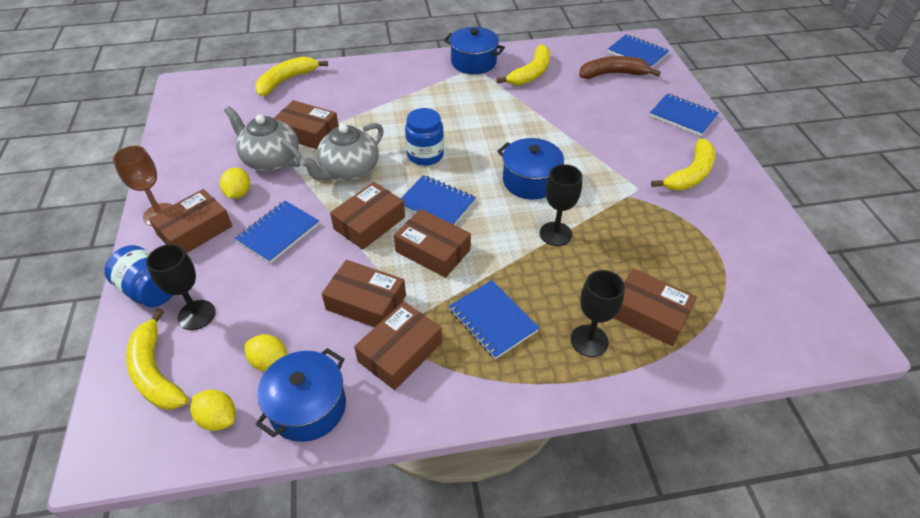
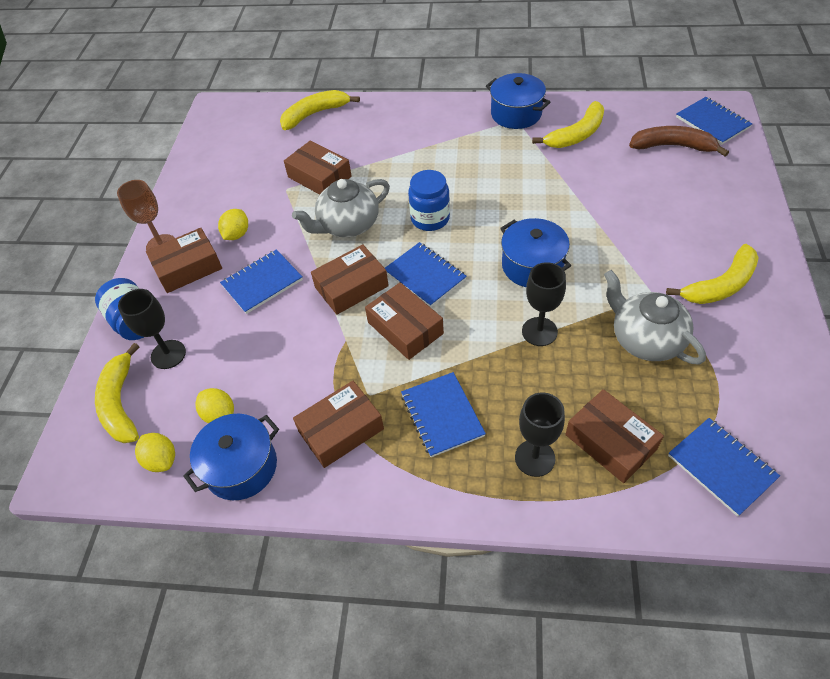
camera: 20 degrees right, 5 degrees up
grey teapot [224,106,302,171] -> grey teapot moved to [604,270,706,365]
brown box [322,260,406,328] -> none
blue notebook [649,93,719,136] -> blue notebook moved to [668,418,780,517]

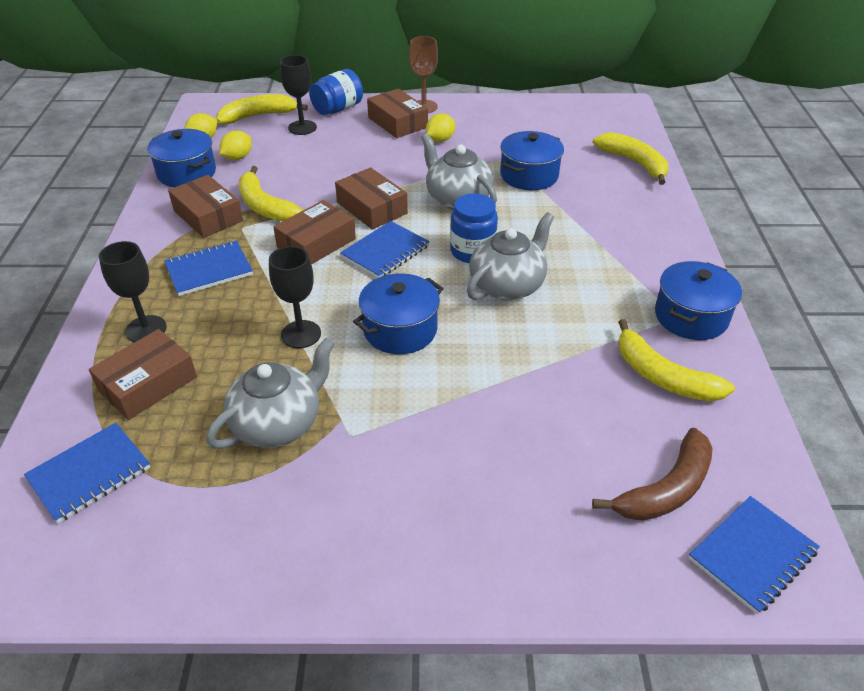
camera: 80 degrees right, 10 degrees down
yellow lemon [218,209,248,240] -> yellow lemon turned 60 degrees counterclockwise [426,113,455,142]
blue notebook [220,249,303,314] -> none
brown box [284,140,352,195] -> blue pot [500,131,564,190]
brown banana [629,126,729,157] -> brown banana turned 45 degrees clockwise [592,428,713,521]
yellow banana [666,244,759,304] -> yellow banana moved to [239,166,303,221]
none -> grey teapot [467,212,554,300]

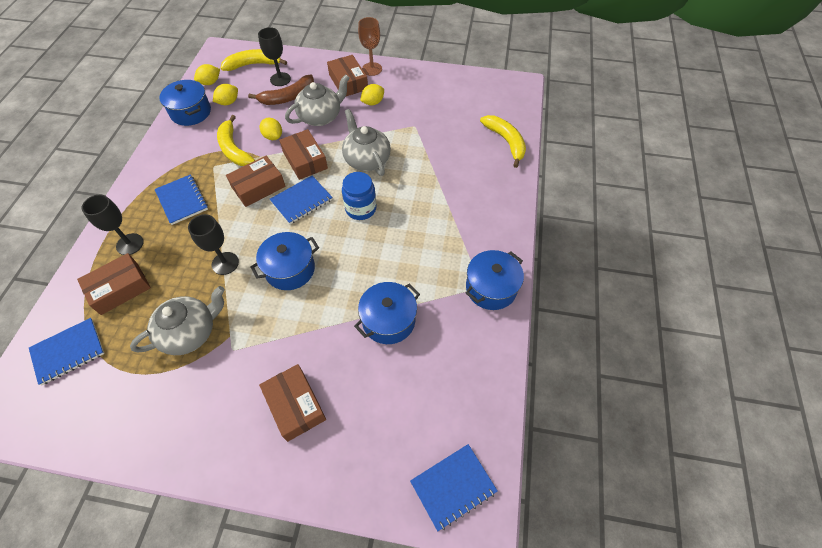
camera: 10 degrees right, 15 degrees up
blue notebook [164,241,253,296] -> blue notebook turned 75 degrees clockwise [154,174,208,225]
brown box [168,175,243,238] -> brown box moved to [259,364,326,442]
blue jar [309,69,363,115] -> none
grey teapot [467,212,554,300] -> grey teapot moved to [285,74,350,126]
blue pot [500,131,564,190] -> blue pot moved to [354,282,420,344]
brown banana [592,428,713,521] -> brown banana moved to [248,75,314,105]
yellow banana [618,319,735,402] -> none
none -> yellow lemon [260,118,282,140]

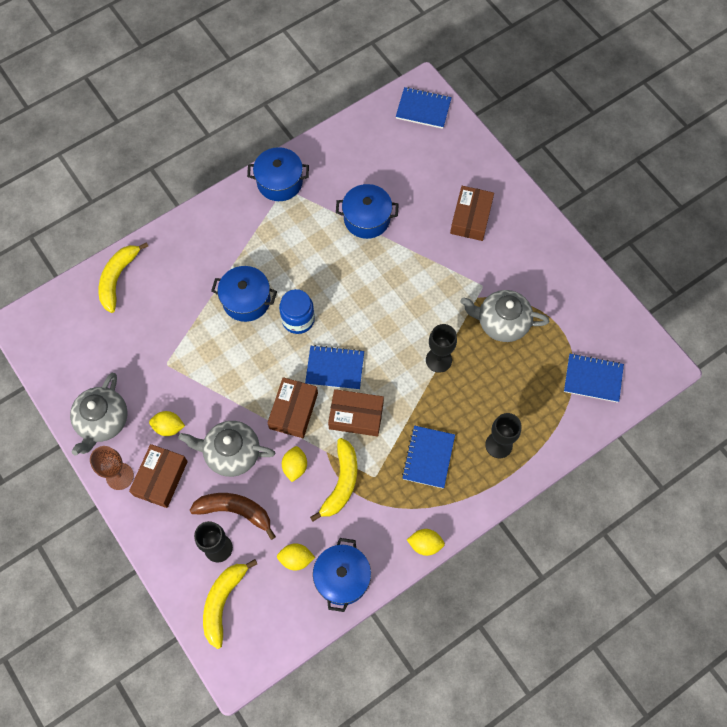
camera: 135 degrees left, 10 degrees up
brown box [77,253,151,315] -> none
yellow lemon [194,64,220,85] -> yellow lemon moved to [407,529,445,556]
yellow banana [221,49,287,71] -> yellow banana turned 75 degrees clockwise [203,559,257,649]
blue pot [250,232,319,290] -> blue pot moved to [211,266,277,322]
grey teapot [342,109,391,176] -> grey teapot moved to [70,373,128,456]

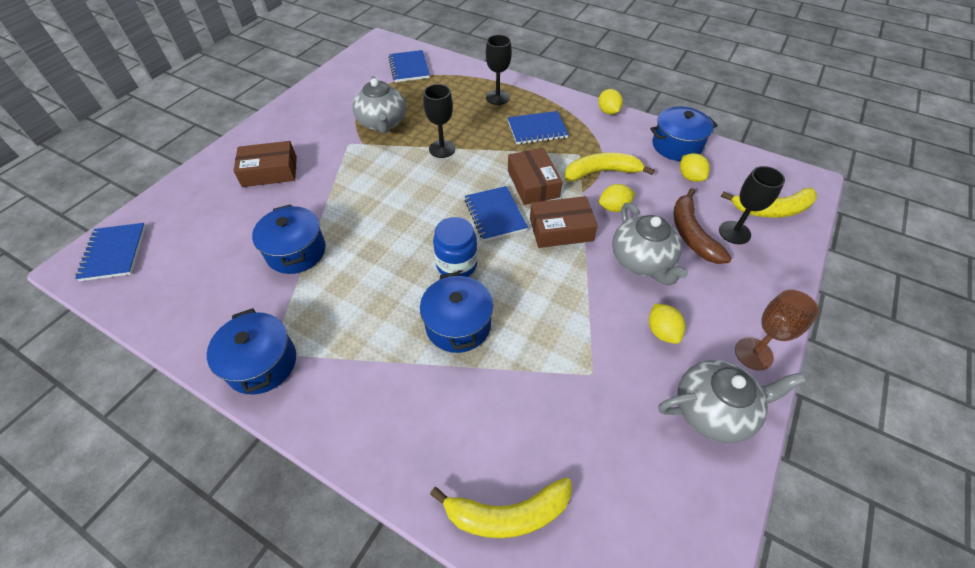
camera: 115 degrees left, 15 degrees down
brown box [129,444,188,508] -> none

